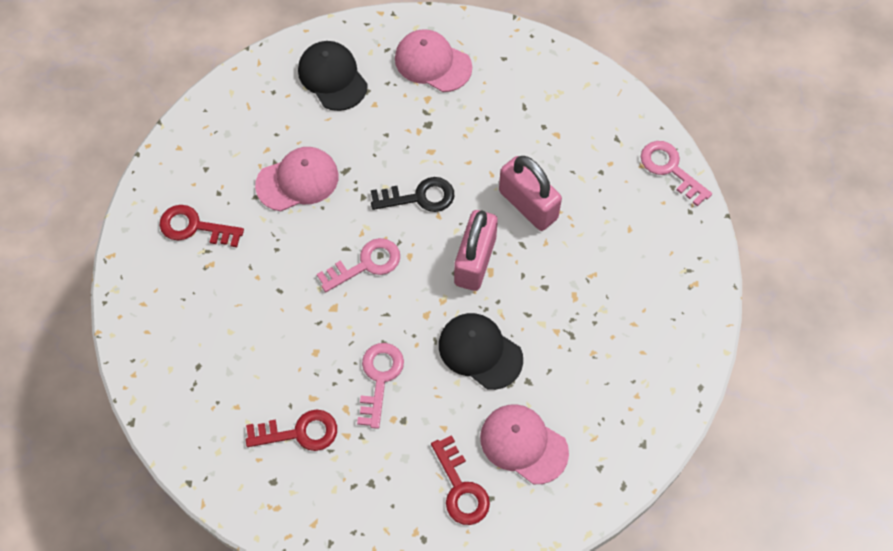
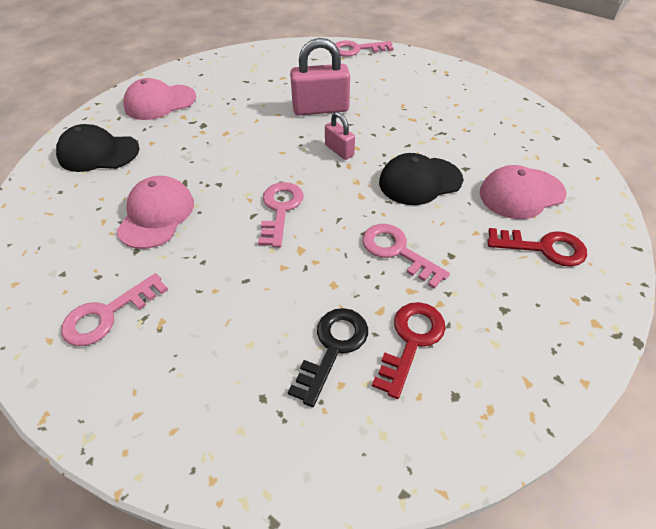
camera: 55 degrees left, 15 degrees down
red key [160,205,244,247] -> pink key [61,273,168,346]
black key [371,177,454,212] -> black key moved to [288,308,368,407]
pink padlock [454,210,498,291] -> pink padlock [325,112,355,160], size x0.55

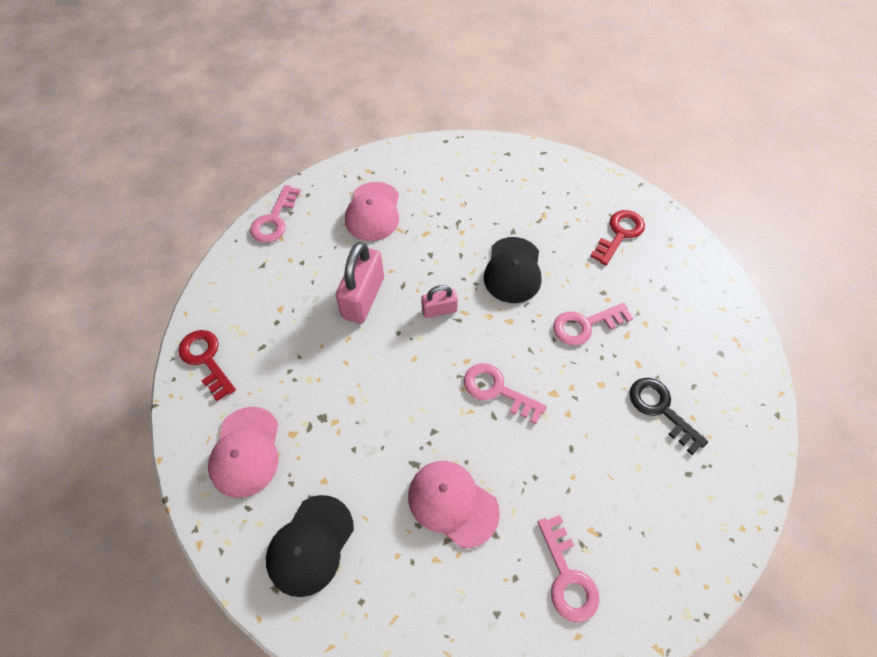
camera: 65 degrees left, 10 degrees up
red key [372,302,446,399] -> red key moved to [178,330,236,401]
pink cap [480,165,566,219] -> pink cap moved to [345,182,399,241]

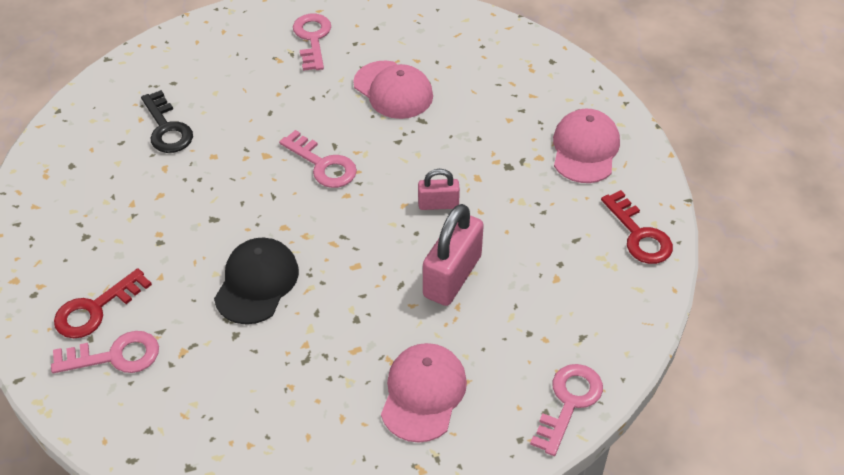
camera: 170 degrees left, 10 degrees down
black cap [266,495,354,597] -> none
pink padlock [421,285,458,318] -> pink padlock moved to [418,169,460,210]
pink key [553,303,633,345] -> pink key moved to [51,331,159,373]

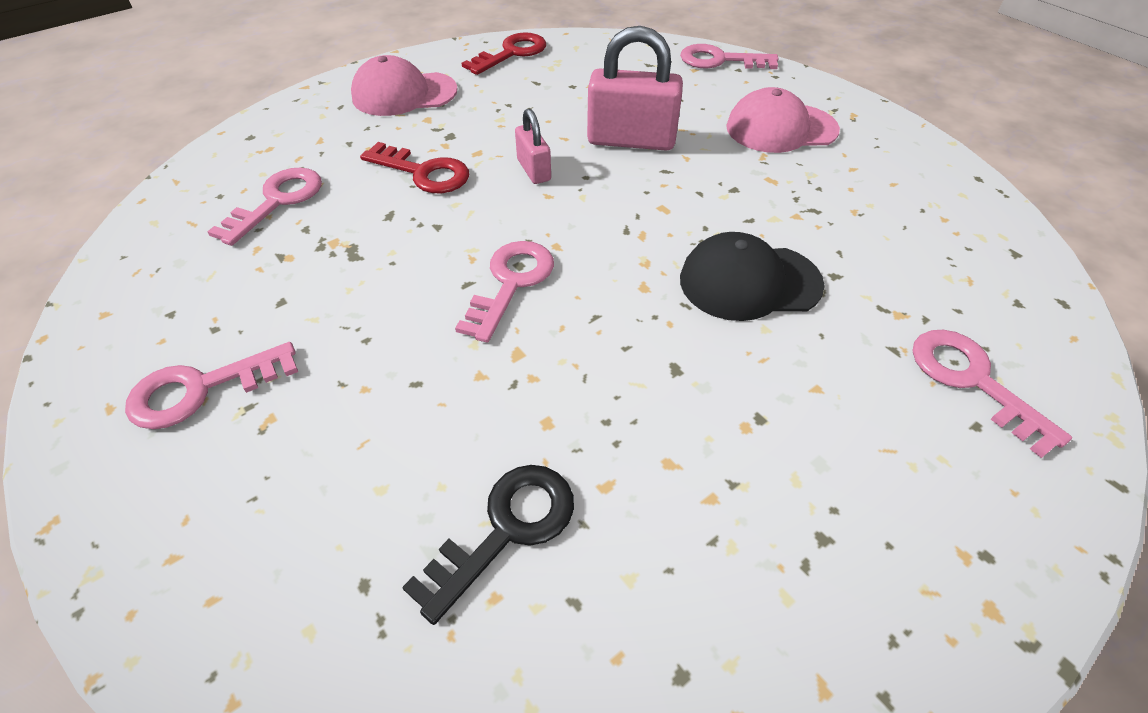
camera: 110 degrees left, 0 degrees up
red key [54,268,152,338] -> red key moved to [360,142,469,193]
pink cap [353,61,433,119] -> none
none -> pink key [207,167,322,246]

